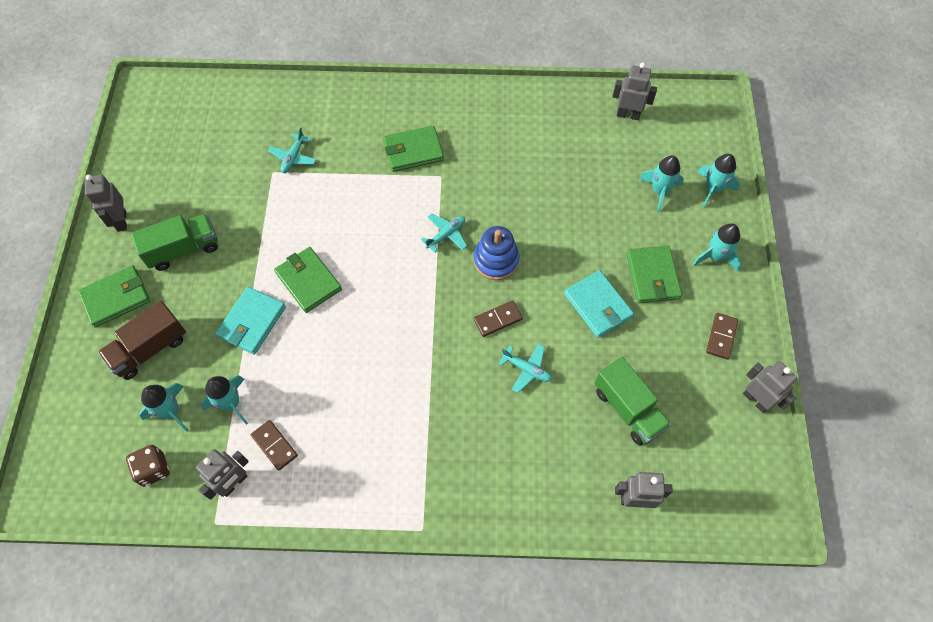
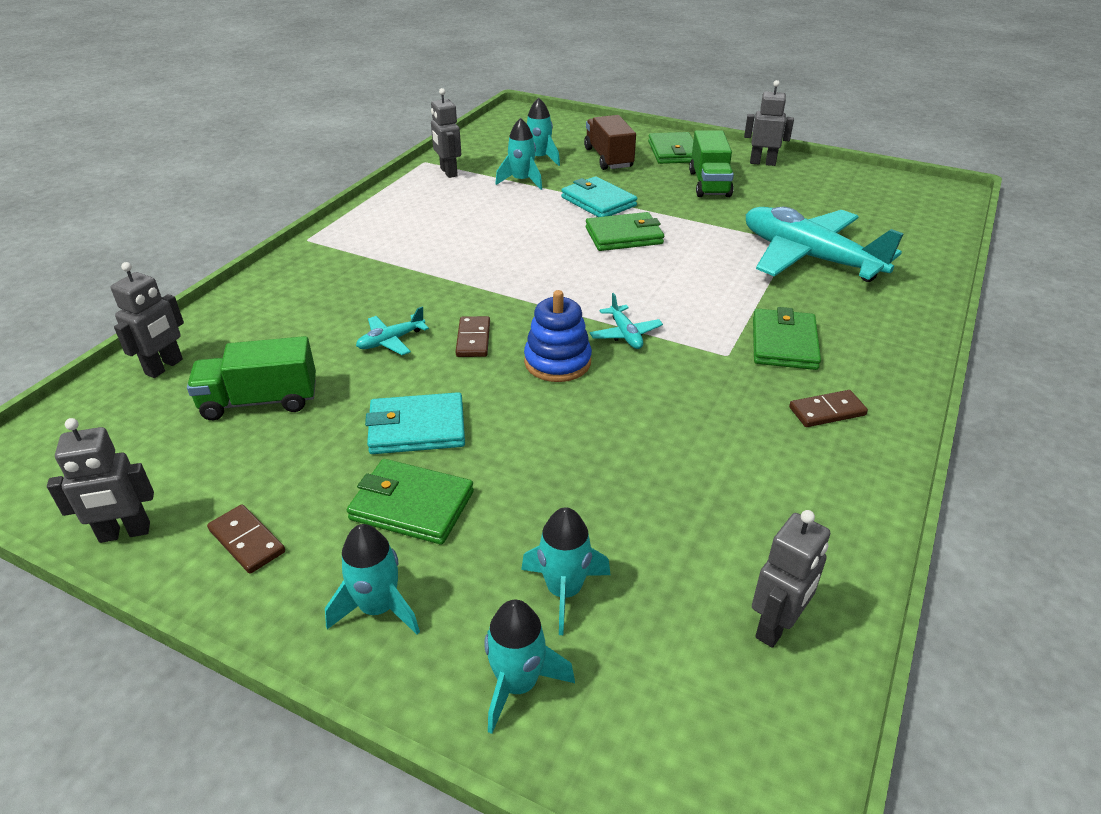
camera: 115 degrees right, 25 degrees down
brown dice [126,445,170,487] -> none
brown domino [251,420,298,471] -> brown domino moved to [789,390,868,427]
turquoise plane [268,127,317,173] -> turquoise plane [746,207,904,282], size x2.47

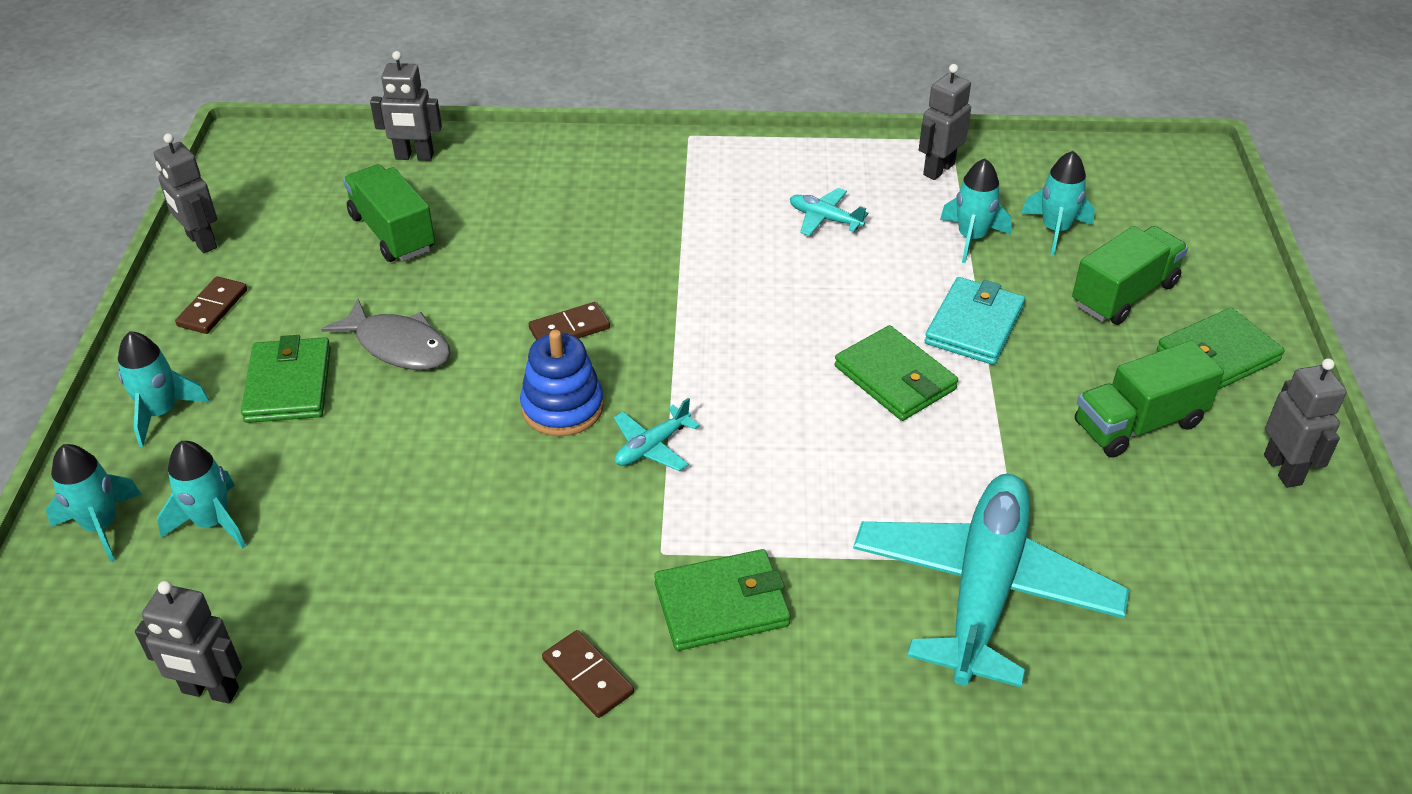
camera: 65 degrees right, 5 degrees up
turquoise plane [356,307,429,355] -> turquoise plane moved to [790,188,868,236]
turquoise wallet [365,392,465,454] -> grey fish [321,299,451,370]
brown truck [584,115,636,170] -> green truck [1072,226,1188,325]

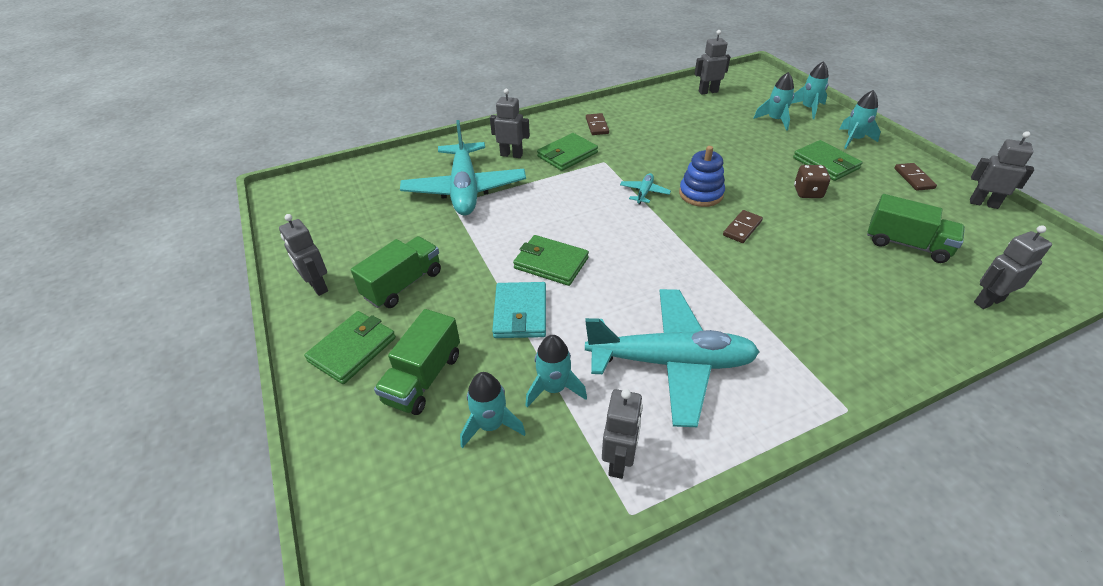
camera: 155 degrees right, 0 degrees up
grey fish [321,299,451,370] -> brown dice [794,165,830,198]
brown domino [542,630,634,718] -> brown domino turned 60 degrees clockwise [586,113,609,135]
turquoise plane [790,188,868,236] -> turquoise plane [585,289,759,427], size x2.47
none -> grey robot [490,89,530,158]

